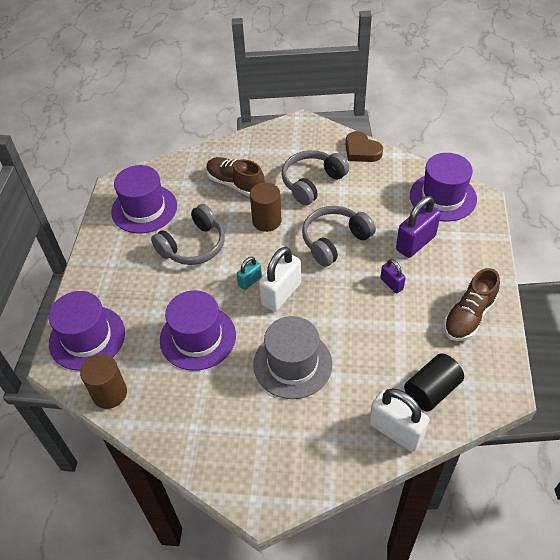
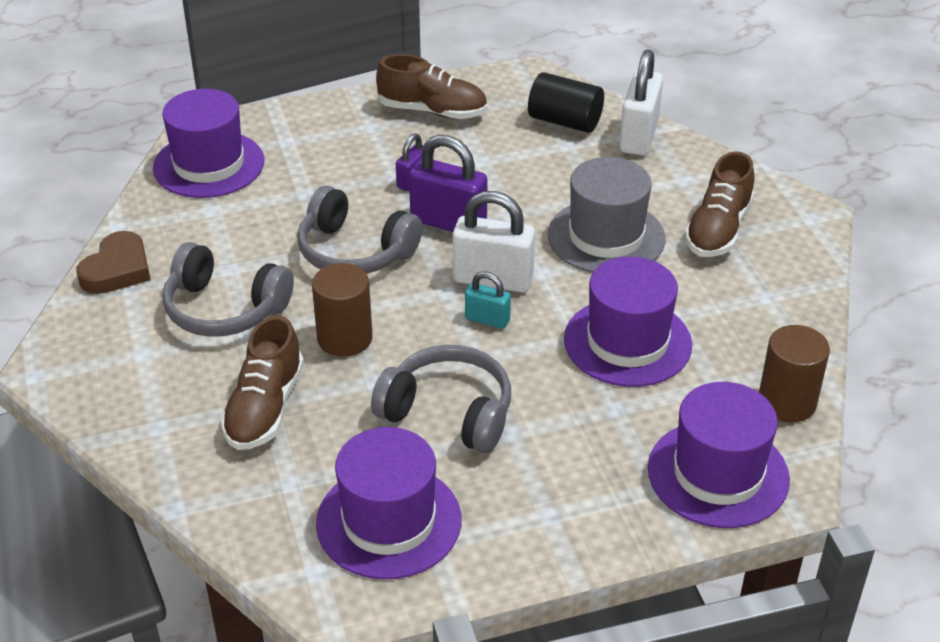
camera: 115 degrees left, 10 degrees down
purple padlock [396,196,441,258] -> purple padlock moved to [409,135,488,232]
none -> brown shoe [684,151,754,257]

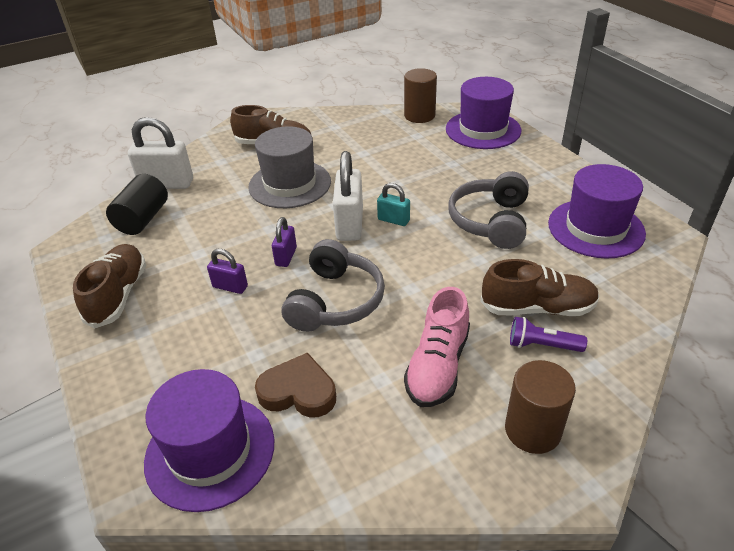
camera: 100 degrees left, 0 degrees up
brown heart [77,231,151,294] -> brown heart moved to [255,352,336,418]
grey headphones [162,242,294,337] -> pink shoe [404,287,470,407]
brown cylinder [312,263,372,357] -> brown cylinder moved to [505,360,576,454]
purple padlock [409,135,488,232] -> purple padlock [272,217,297,267], size x0.55
turquoise padlock [465,271,511,329] -> turquoise padlock turned 75 degrees counterclockwise [377,183,410,226]
purple hat [564,257,692,387] -> none
none -> purple flashlight [510,317,587,352]

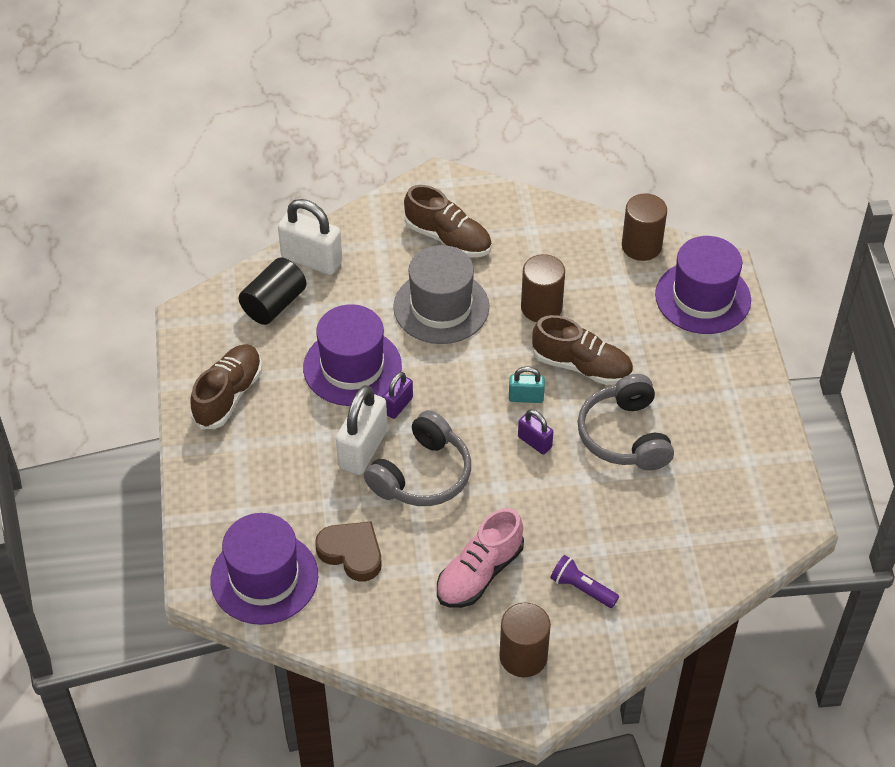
camera: 20 degrees right, 10 degrees up
purple padlock [207,249,248,294] -> purple padlock moved to [518,409,553,454]
white padlock [333,151,363,241] -> white padlock moved to [336,385,387,475]
turquoise padlock [377,183,410,226] -> turquoise padlock turned 45 degrees counterclockwise [509,366,545,403]
grey headphones [448,171,529,249] -> grey headphones turned 45 degrees counterclockwise [577,374,674,471]
brown shoe [480,259,600,316] -> brown shoe moved to [532,315,633,385]
purple hat [548,164,646,259] -> purple hat moved to [303,304,402,406]
none -> brown cylinder [521,254,565,322]

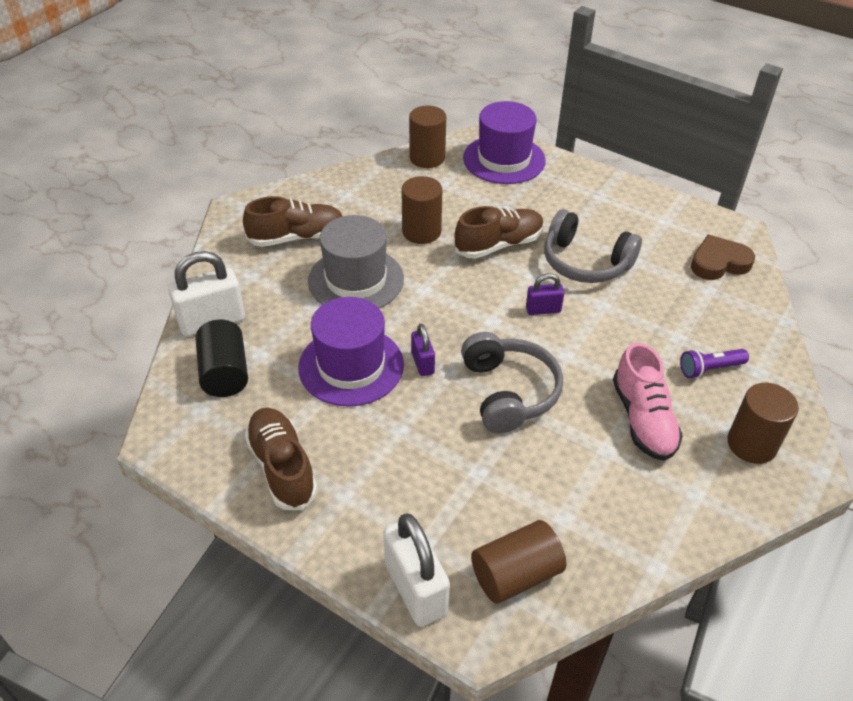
camera: 50 degrees left, 5 degrees down
purple hat [210,513,318,625] -> brown cylinder [471,520,566,604]
brown heart [315,521,382,581] -> brown heart moved to [691,235,755,280]
white padlock [336,385,387,475] -> white padlock moved to [383,513,450,627]
turquoise padlock [509,366,545,403] -> none

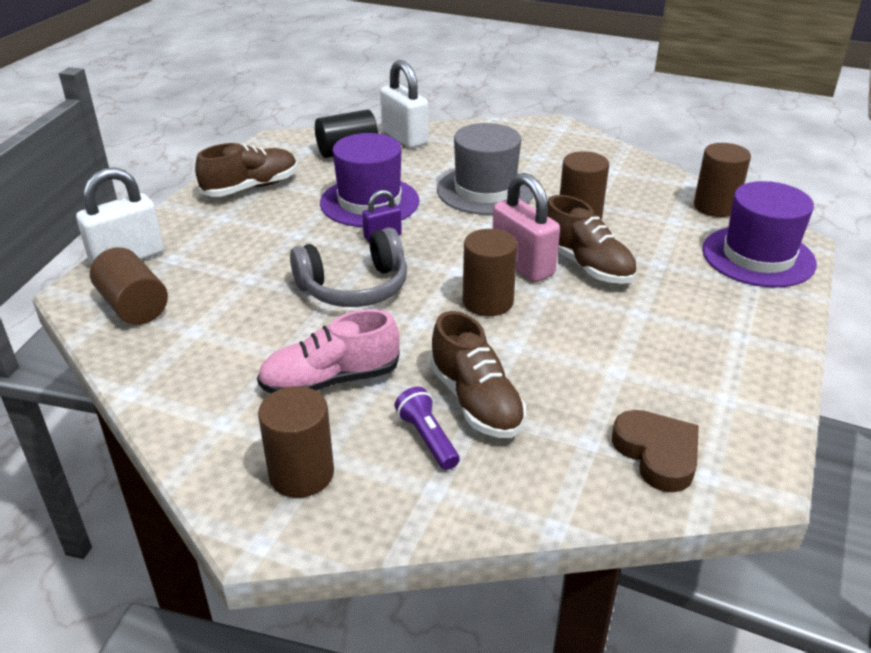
camera: 80 degrees right, 10 degrees down
brown shoe [243,196,343,247] -> brown shoe moved to [429,311,526,438]
purple padlock [526,273,564,315] -> brown cylinder [463,229,518,316]
grey headphones [544,209,642,283] -> none
none -> pink padlock [492,173,560,282]

